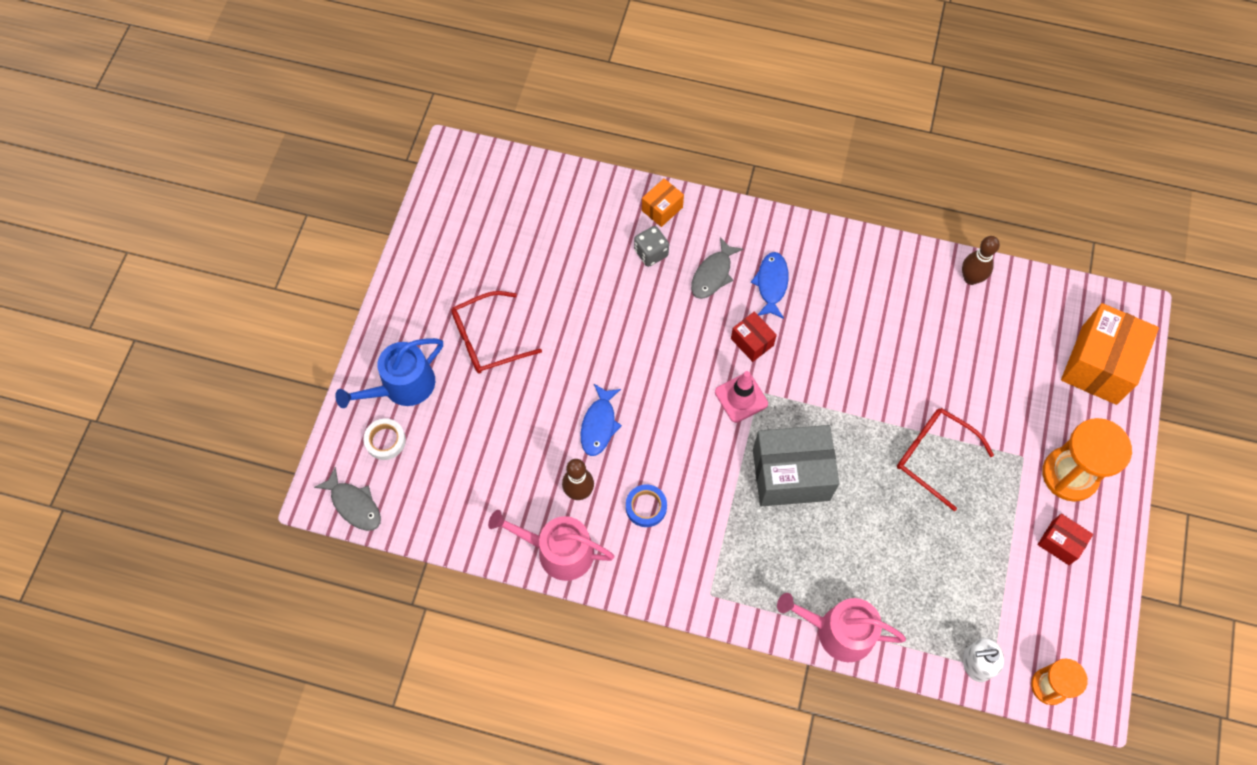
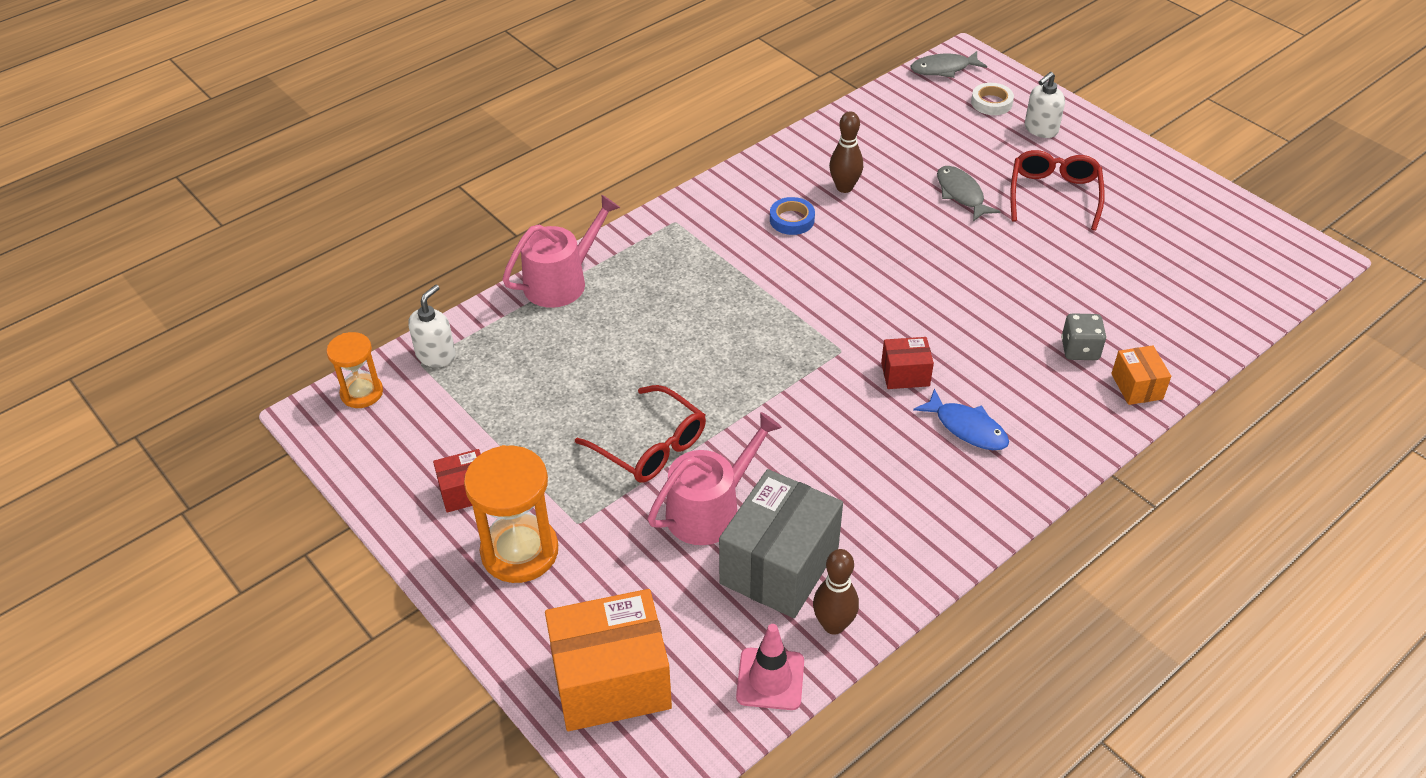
camera: 125 degrees right, 20 degrees down
blue watering can [335,338,443,408] -> white soap dispenser [1025,72,1065,138]
pink watering can [488,510,614,581] -> pink watering can moved to [648,412,782,545]
blue fish [581,384,622,456] -> none
grey fish [691,237,743,299] -> grey fish moved to [937,166,1001,221]
pink traffic cone [715,371,768,423] -> pink traffic cone moved to [736,624,804,710]
grey box [753,425,839,506] -> grey box moved to [719,469,843,618]
red glasses [897,408,994,511] -> red glasses turned 60 degrees clockwise [575,385,706,483]
orange box [1061,303,1159,405] -> orange box turned 75 degrees counterclockwise [545,589,672,731]

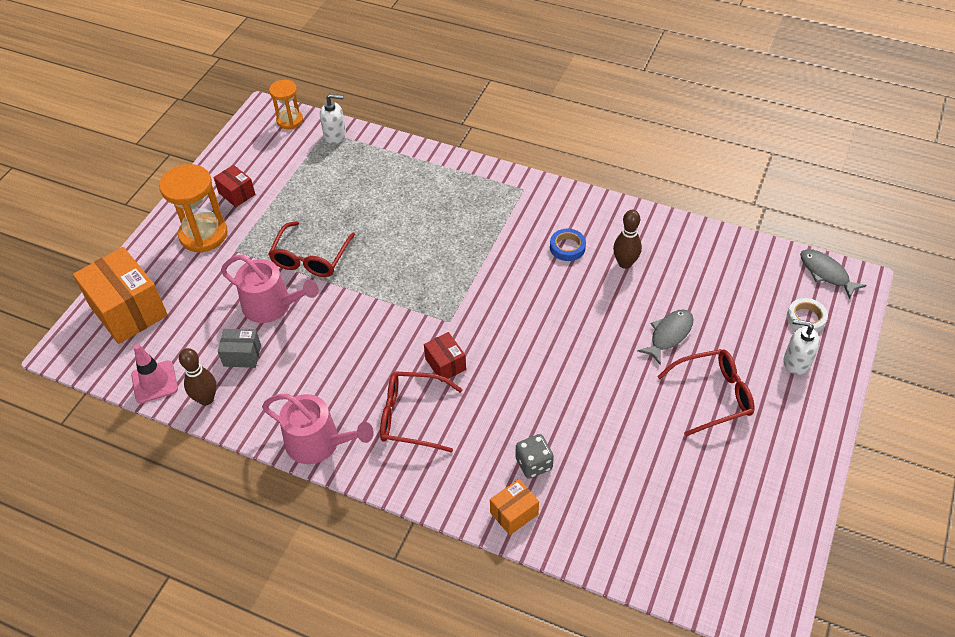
camera: 65 degrees right, 5 degrees up
pink watering can [502,195,620,308] -> pink watering can moved to [262,394,374,464]
grey box [719,469,843,618] -> grey box [218,329,261,368], size x0.50
blue fish [913,389,1009,450] -> red glasses [380,372,463,453]

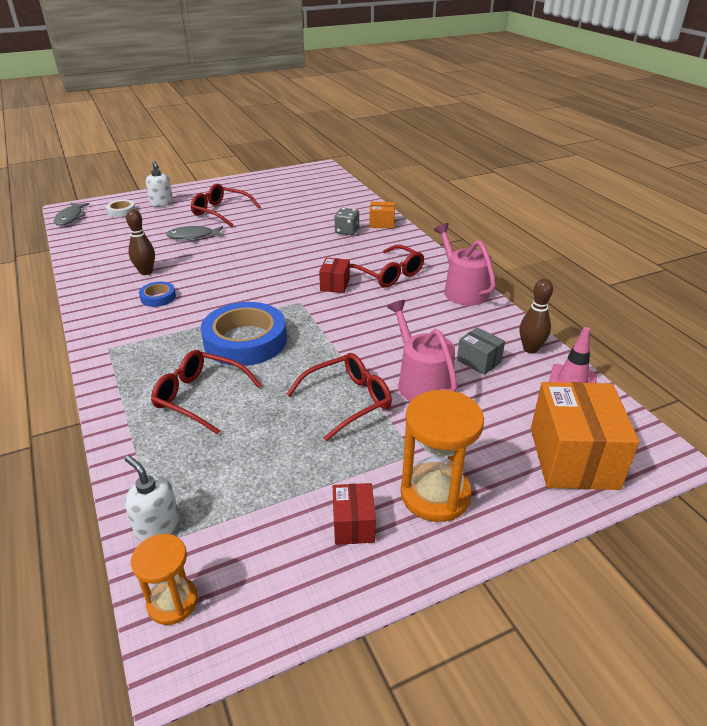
camera: 140 degrees left, 15 degrees down
none -> red glasses [151,350,262,435]
none -> blue tape [201,302,287,366]

